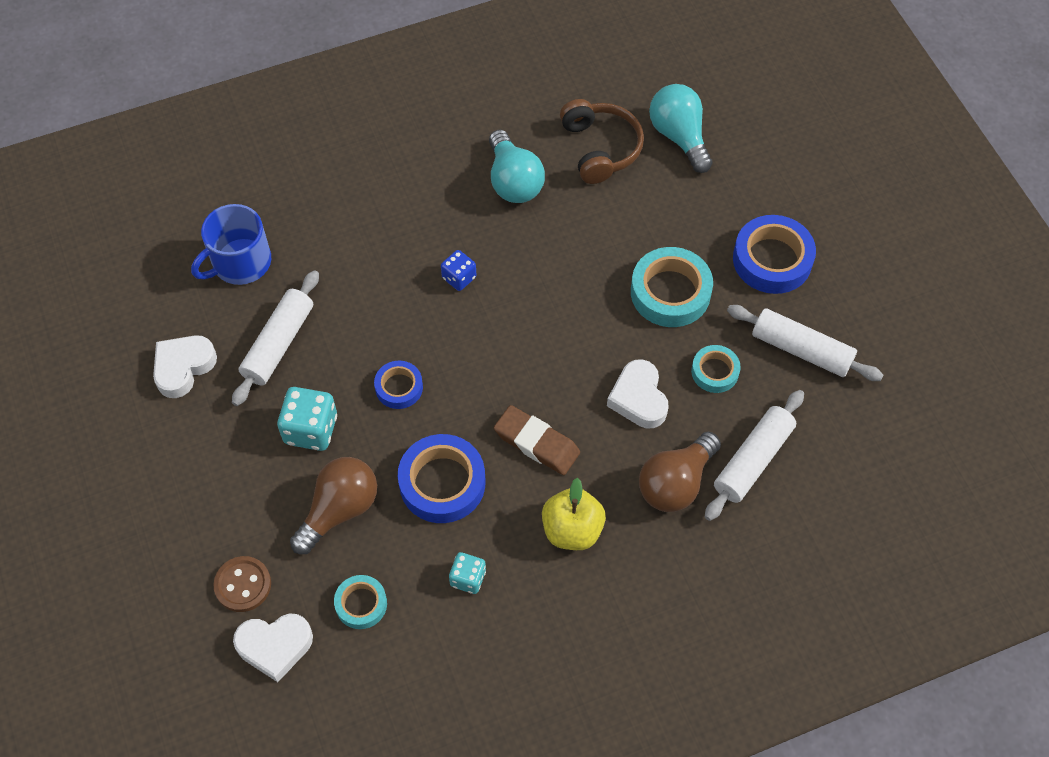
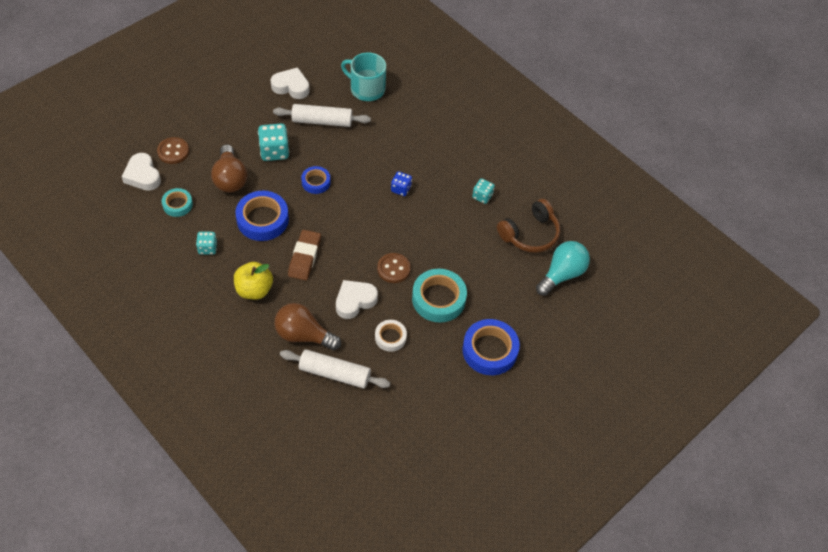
camera: 65 degrees right, 5 degrees down
blue mug [191,204,271,285] -> turquoise mug [341,52,386,101]
brown light bulb [290,457,377,554] -> brown light bulb turned 60 degrees clockwise [211,145,247,192]
turquoise light bulb [489,130,545,203] -> turquoise dice [472,178,495,204]
turquoise tape [691,345,741,393] -> white tape [375,320,407,352]
white rolling pin [727,305,884,381] -> none
none -> brown button [377,253,411,283]

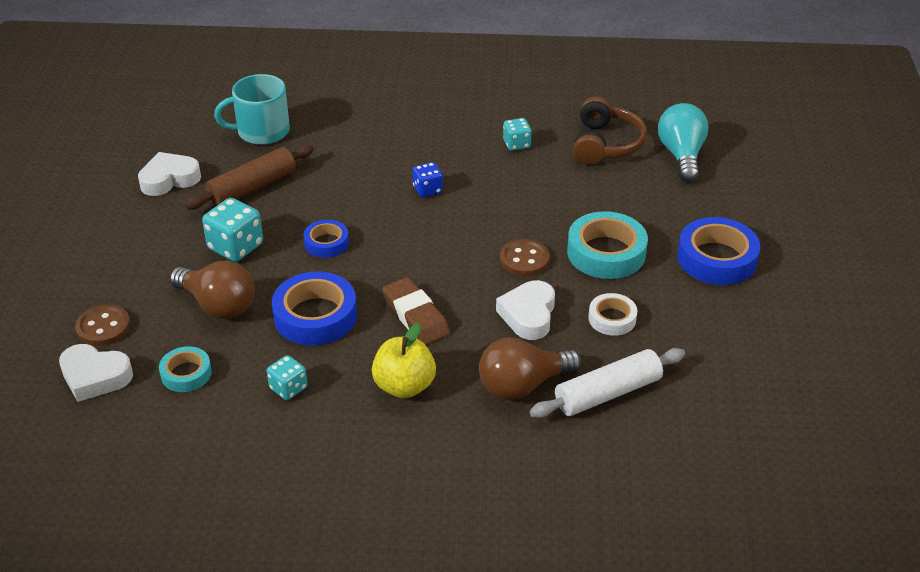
camera: 40 degrees left, 15 degrees down
white rolling pin [273,104,371,127] -> brown rolling pin [185,145,314,210]

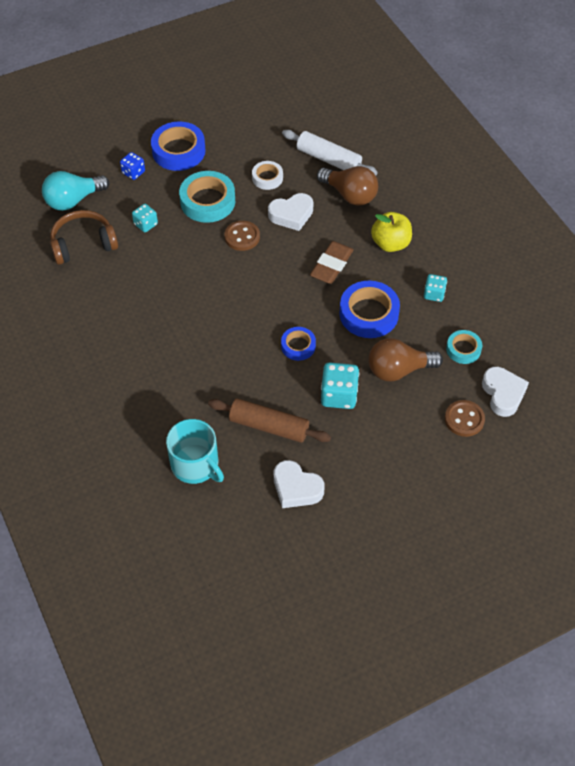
camera: 120 degrees left, 15 degrees up
brown light bulb [170,261,255,319] -> brown light bulb turned 105 degrees counterclockwise [368,338,443,381]
blue dice [413,162,443,197] -> blue dice moved to [120,152,145,180]
turquoise dice [503,118,532,151] -> turquoise dice moved to [132,204,158,232]

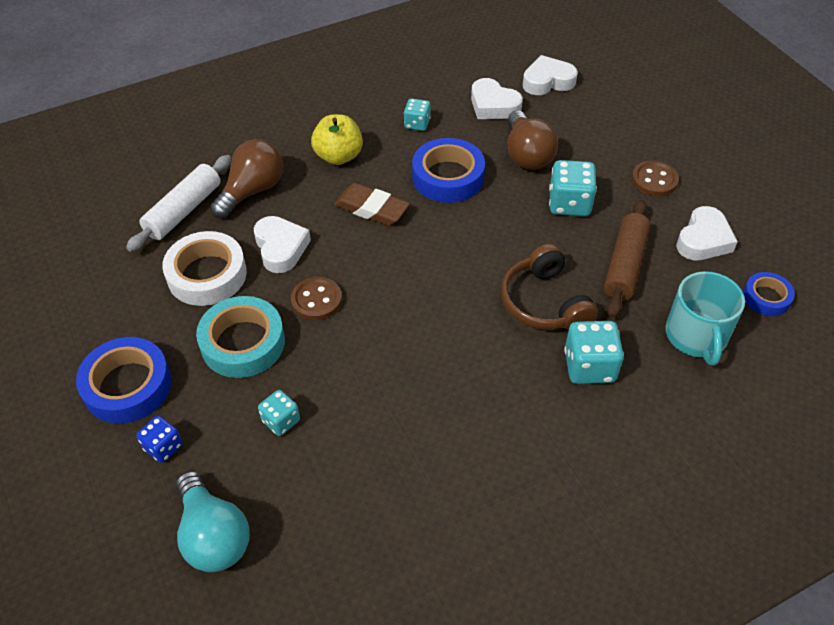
camera: 90 degrees left, 5 degrees down
brown headphones [50,210,118,265] -> brown headphones moved to [501,244,598,330]
turquoise mug [166,419,224,484] -> turquoise mug turned 135 degrees clockwise [666,271,745,366]
white tape [252,161,283,190] -> white tape [162,231,247,306], size x1.74
blue tape [281,327,316,361] -> blue tape moved to [743,272,795,316]
brown button [445,400,485,437] -> brown button moved to [632,160,679,196]
turquoise tape [446,330,482,364] -> white heart [471,78,523,119]
none -> turquoise dice [564,321,624,384]

